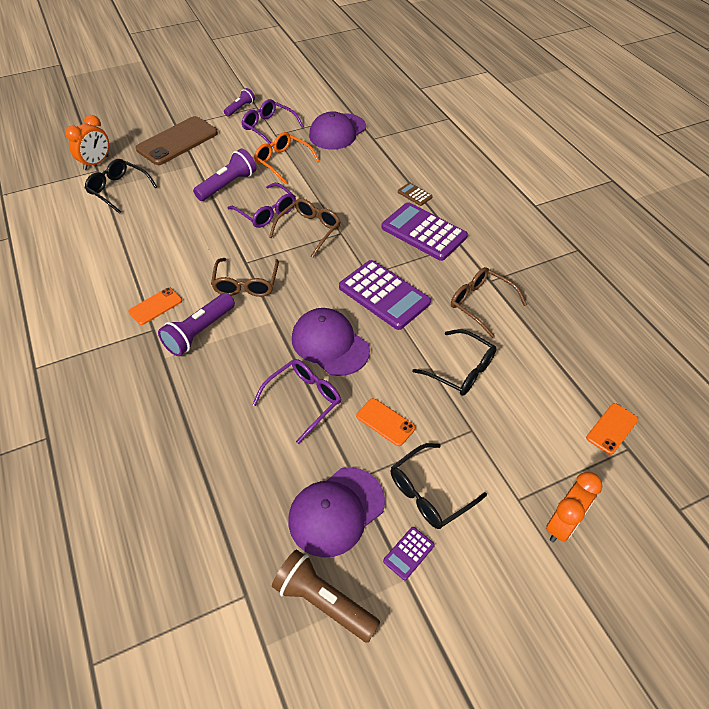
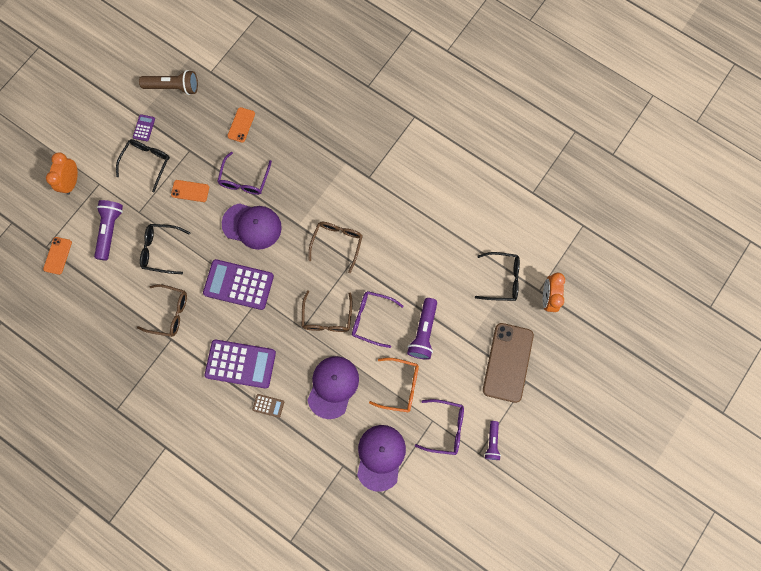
camera: 150 degrees right, 25 degrees up
orange phone [128,287,182,325] -> orange phone moved to [227,107,255,143]
purple flashlight [158,293,235,356] -> purple flashlight moved to [94,200,123,261]
brown glasses [211,258,279,297] -> brown glasses turned 45 degrees clockwise [309,222,363,273]
purple cap [288,467,385,558] -> purple cap moved to [308,356,359,419]

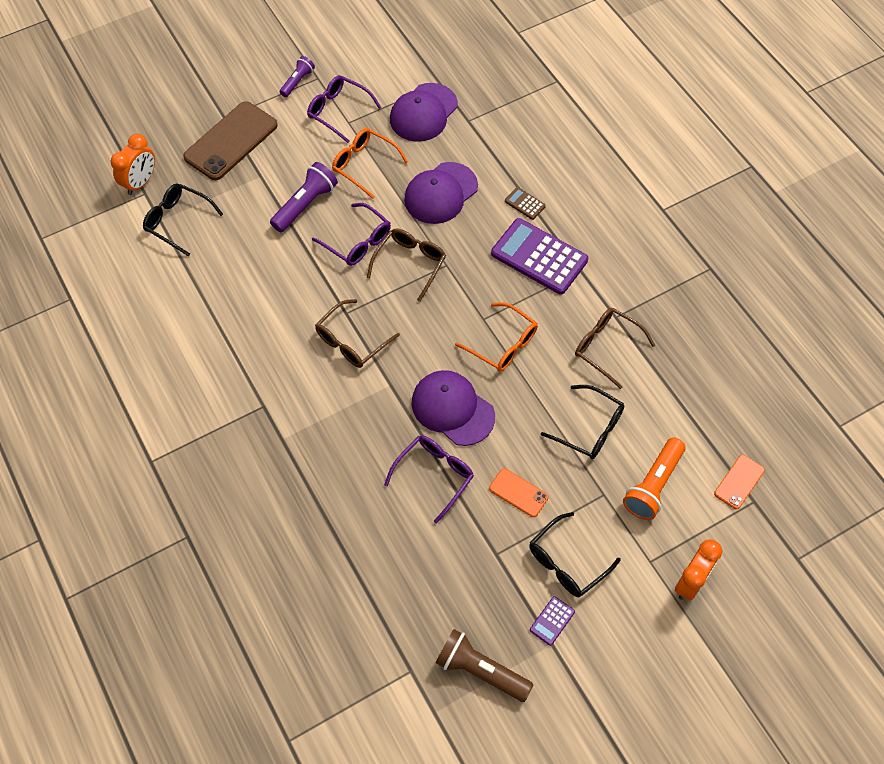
camera: 155 degrees left, 15 degrees down
purple flashlight [94,200,123,261] -> orange flashlight [623,437,686,520]
purple calculator [203,259,274,310] -> orange glasses [455,302,538,372]
orange phone [227,107,255,143] -> none

